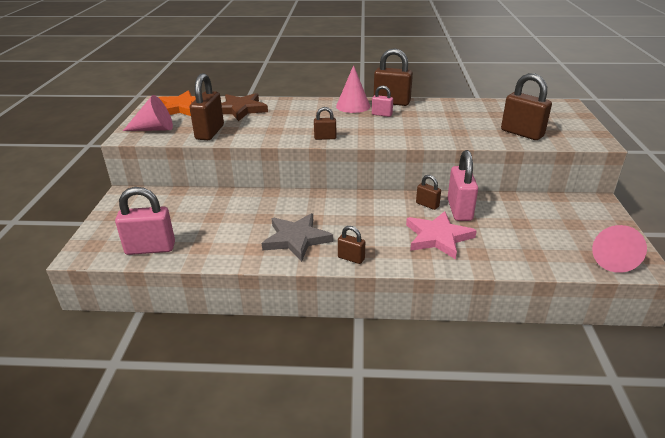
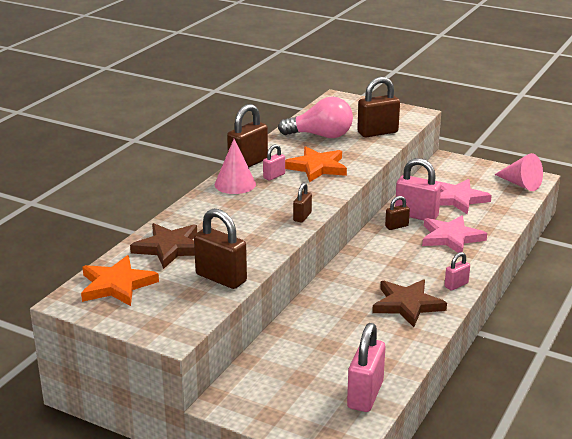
camera: 65 degrees left, 5 degrees down
pink cone [123,95,173,131] -> none
grey star [262,213,333,262] -> brown star [372,279,447,327]
brown padlock [338,226,365,264] -> pink padlock [445,252,470,291]
none -> pink light bulb [278,97,353,138]
none -> orange star [285,146,347,182]
none -> pink star [437,179,492,214]

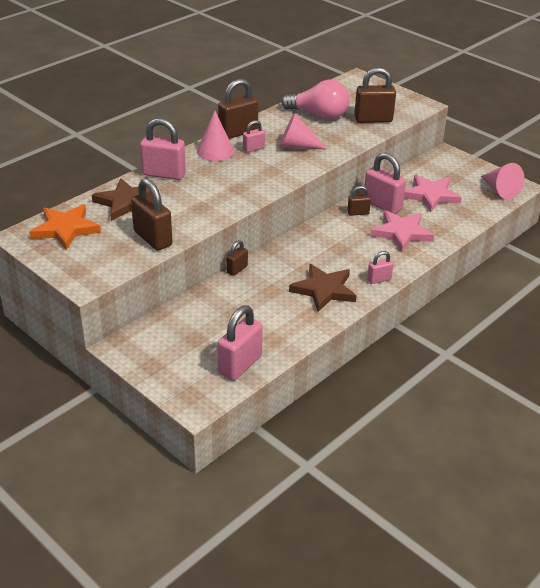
camera: 15 degrees right, 10 degrees up
orange star [285,146,347,182] -> pink cone [279,113,328,150]
brown padlock [293,183,312,223] -> brown padlock moved to [226,240,248,276]
none -> pink padlock [140,118,186,180]

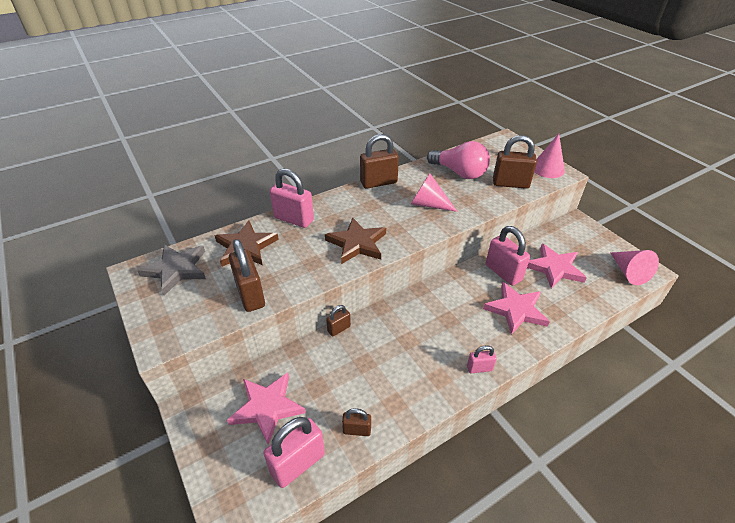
camera: 15 degrees right, 5 degrees up
orange star [29,204,101,250] -> grey star [137,244,206,295]
pink cone [197,110,234,161] -> pink cone moved to [534,133,565,178]
pink padlock [243,120,265,153] -> none
brown star [289,264,357,312] -> brown star moved to [325,218,386,264]
brown padlock [347,186,371,216] -> brown padlock moved to [342,408,371,436]
none -> pink star [227,373,306,445]

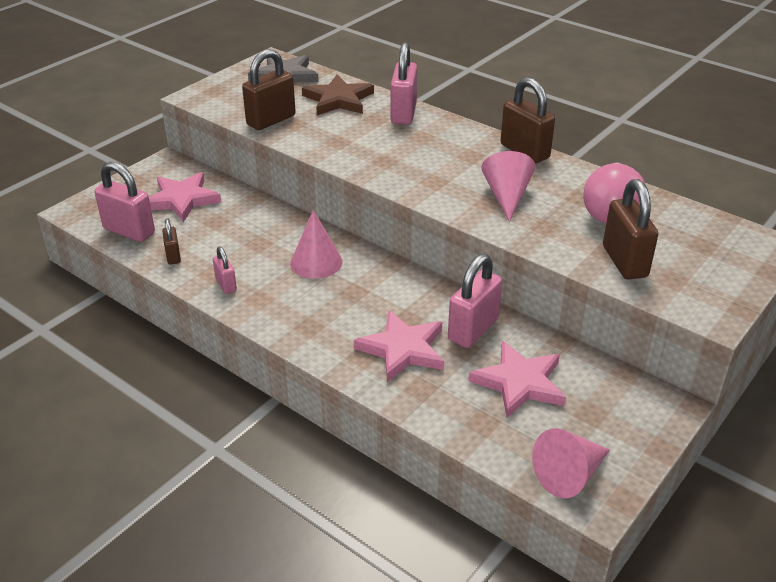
camera: 70 degrees right, 5 degrees down
brown star [325,218,386,264] -> none
brown padlock [326,305,351,336] -> none
pink padlock [467,345,497,373] -> pink padlock moved to [213,246,237,294]
pink cone [534,133,565,178] -> pink cone moved to [290,210,342,279]

